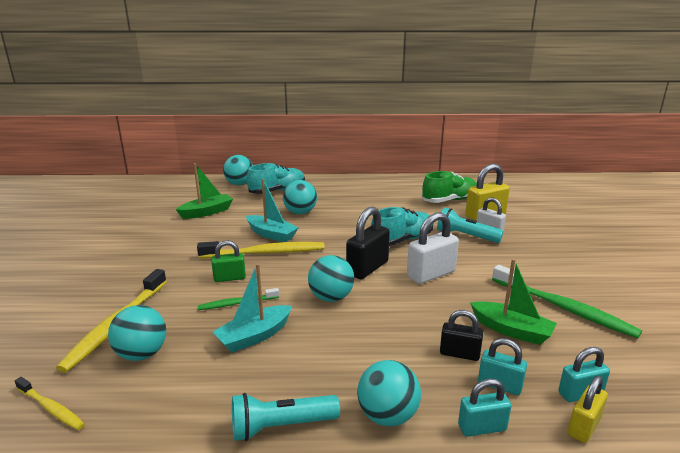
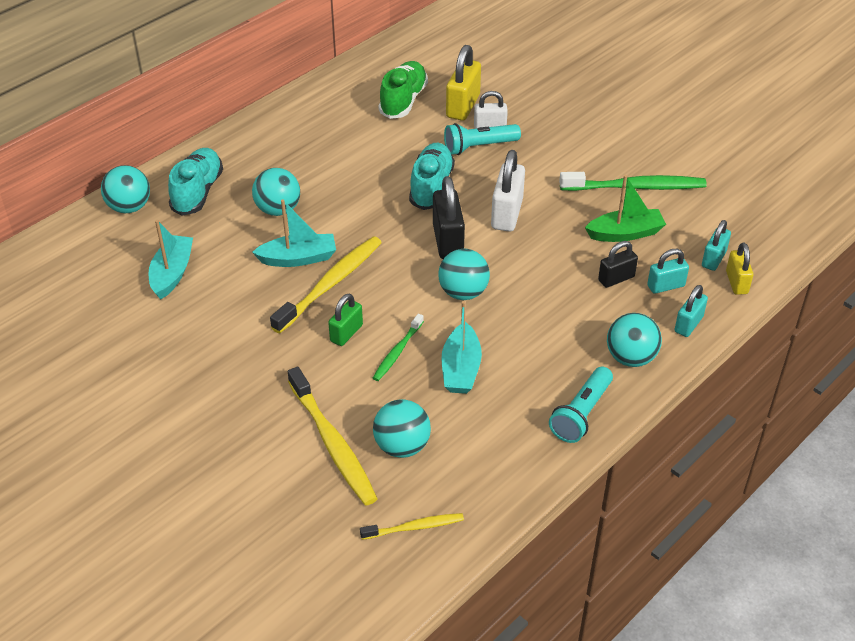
camera: 45 degrees left, 20 degrees up
green boat [176,163,233,219] -> turquoise boat [149,220,193,299]

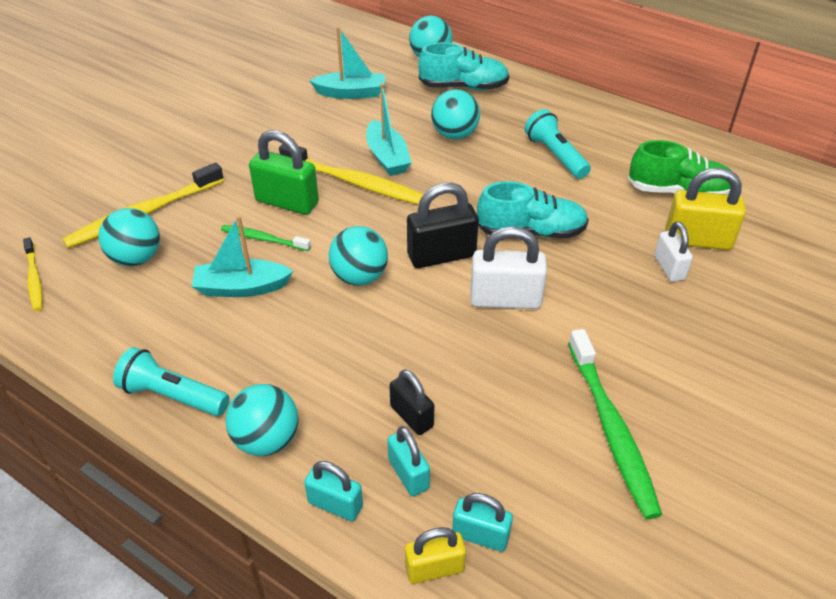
camera: 80 degrees right, 0 degrees up
green padlock [328,293,363,346] -> green padlock [249,130,319,215], size x1.62
turquoise flashlight [444,123,521,155] -> turquoise flashlight moved to [525,109,591,179]
green boat [585,175,666,242] -> none

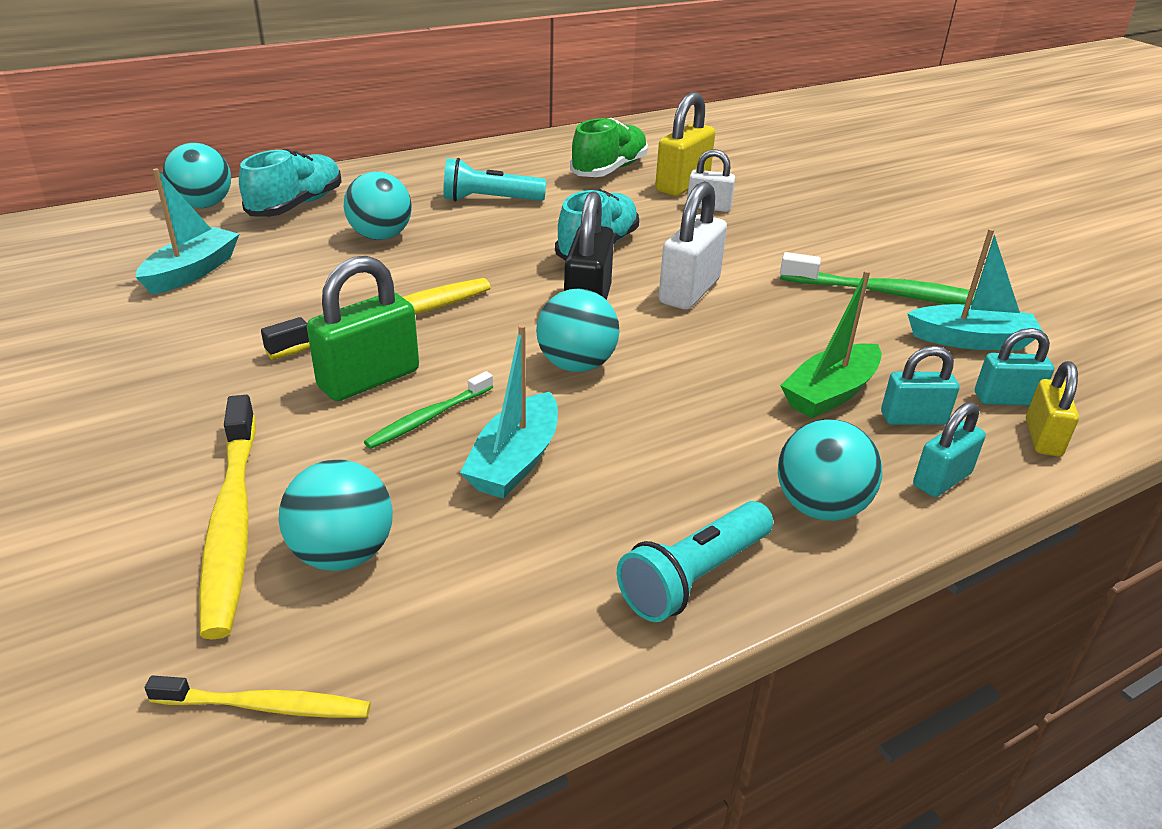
camera: 65 degrees left, 10 degrees down
turquoise boat [366,83,412,176] -> turquoise boat moved to [907,228,1043,350]
black padlock [389,369,434,435] -> green boat [780,270,882,418]
turquoise padlock [452,493,513,552] -> turquoise padlock turned 45 degrees clockwise [975,328,1054,406]

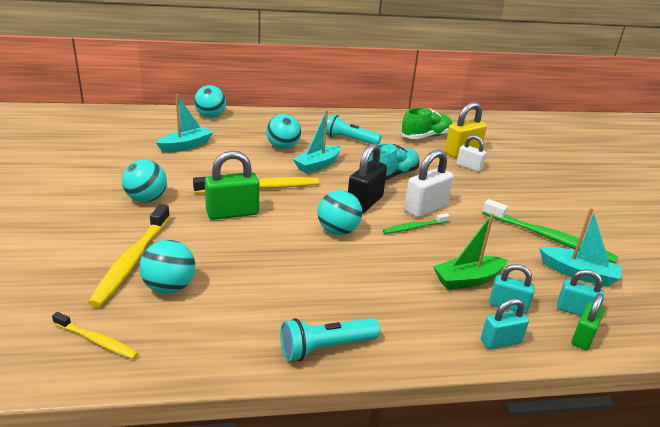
camera: 20 degrees right, 5 degrees down
turquoise shoe [239,149,342,217] -> none
green toothbrush [364,371,493,449] -> green toothbrush moved to [383,213,449,234]
turquoise boat [460,324,558,499] -> turquoise boat moved to [293,110,341,173]
turquoise ball [778,419,883,521] -> turquoise ball moved to [122,160,167,203]
yellow padlock [1026,361,1079,456] -> green padlock [572,294,604,350]

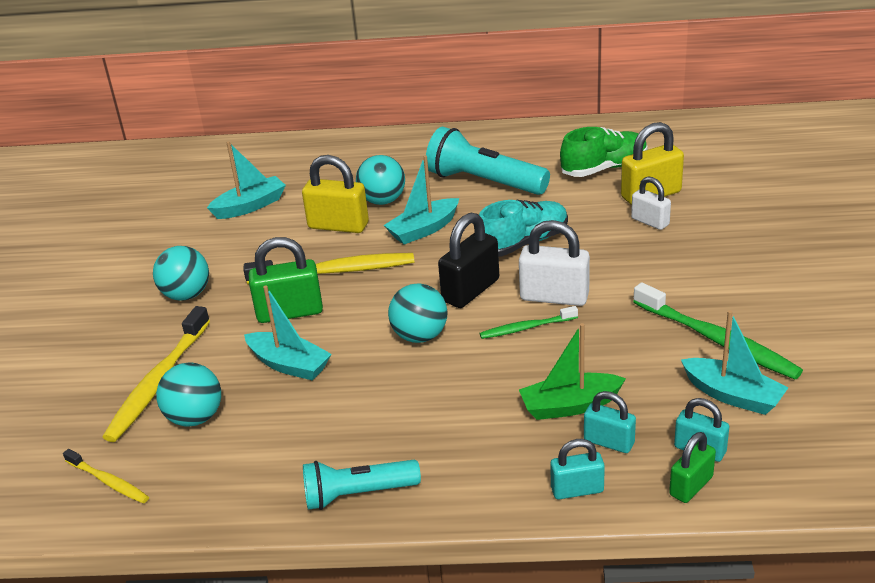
camera: 15 degrees right, 5 degrees up
turquoise ball [194,85,226,118] -> none
turquoise flashlight [326,114,382,144] -> turquoise flashlight [426,127,550,195], size x1.51
white padlock [404,149,453,218] -> white padlock turned 45 degrees clockwise [519,220,590,306]
none -> turquoise boat [244,285,331,380]
none -> yellow padlock [302,155,369,233]

